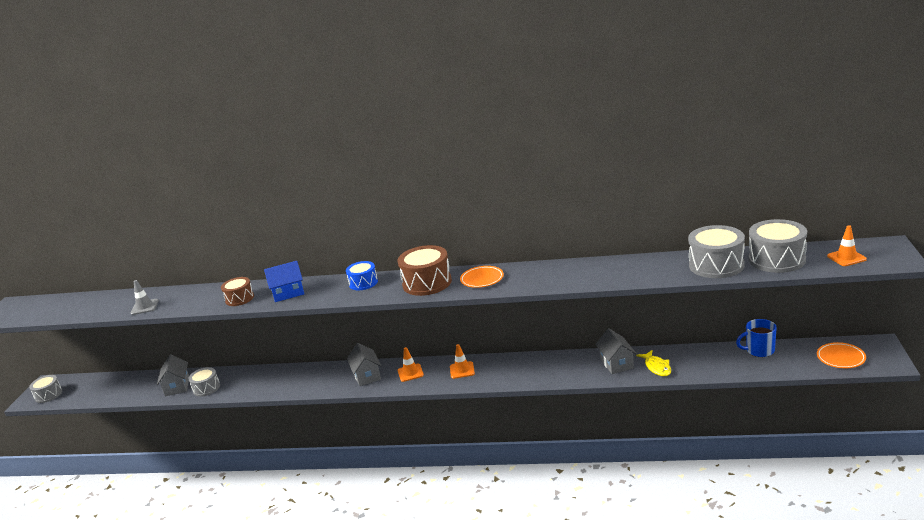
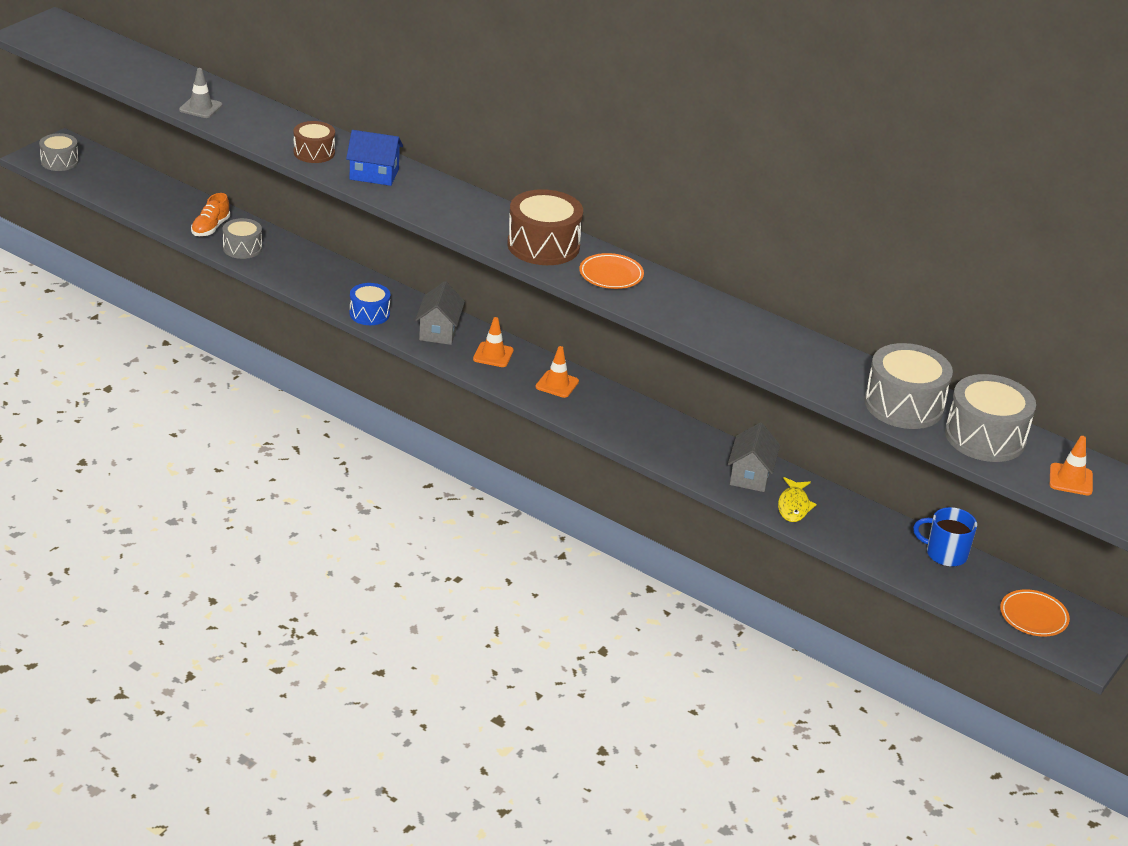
camera: 20 degrees right, 10 degrees up
grey house [157,354,189,397] -> orange shoe [191,193,230,236]
blue drum [346,261,378,290] -> blue drum moved to [350,283,390,325]

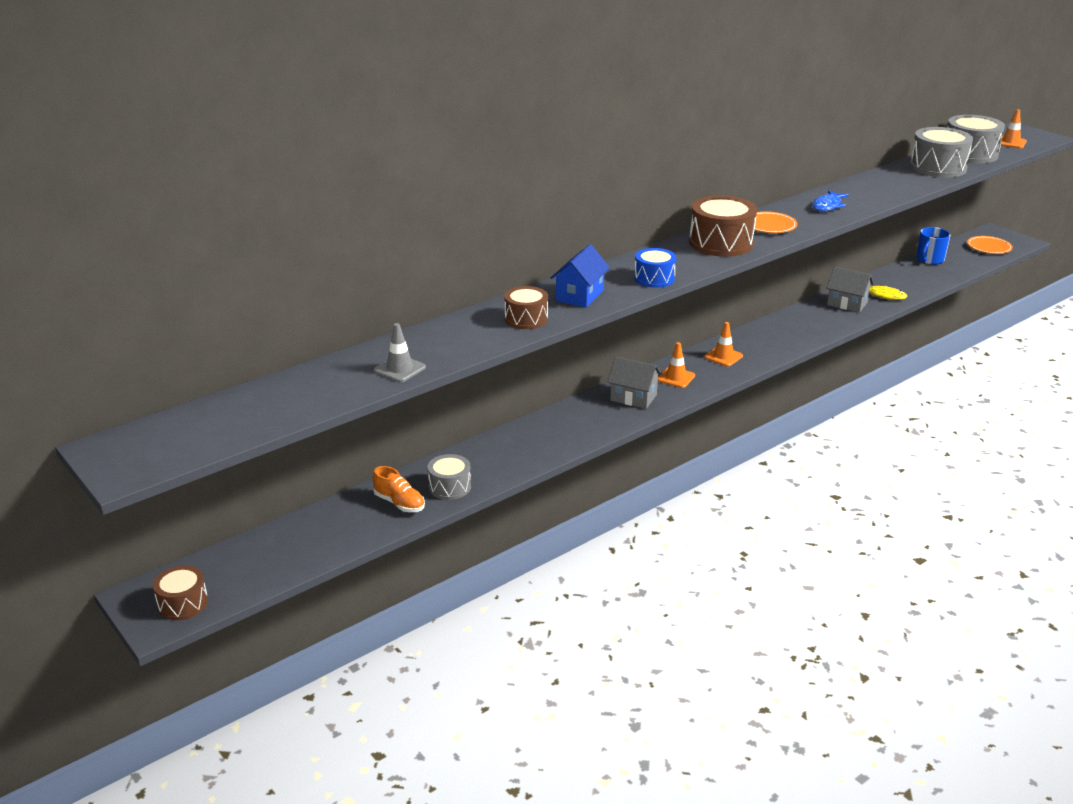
camera: 70 degrees left, 5 degrees down
grey drum [39,133,79,171] -> brown drum [153,565,208,620]
blue drum [350,283,390,325] -> blue drum moved to [634,248,676,288]
none -> blue fish [812,190,849,212]

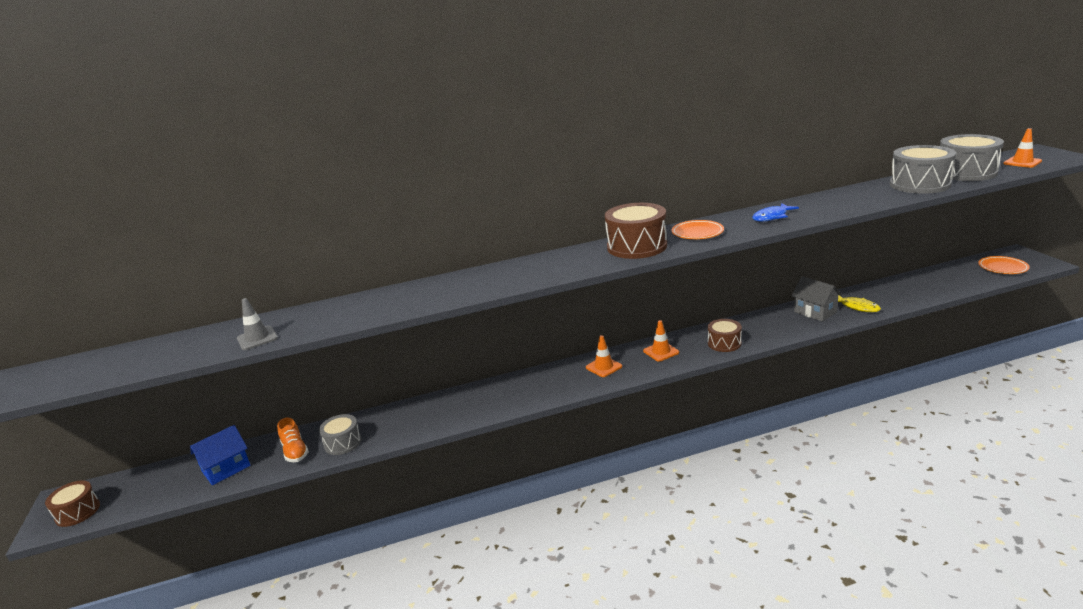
camera: 25 degrees right, 5 degrees down
brown drum [504,286,548,329] -> brown drum moved to [708,319,742,352]
blue house [551,244,610,308] -> blue house moved to [190,425,251,485]
grey house [608,356,662,409] -> none
blue drum [634,248,676,288] -> none
blue mug [916,227,951,265] -> none

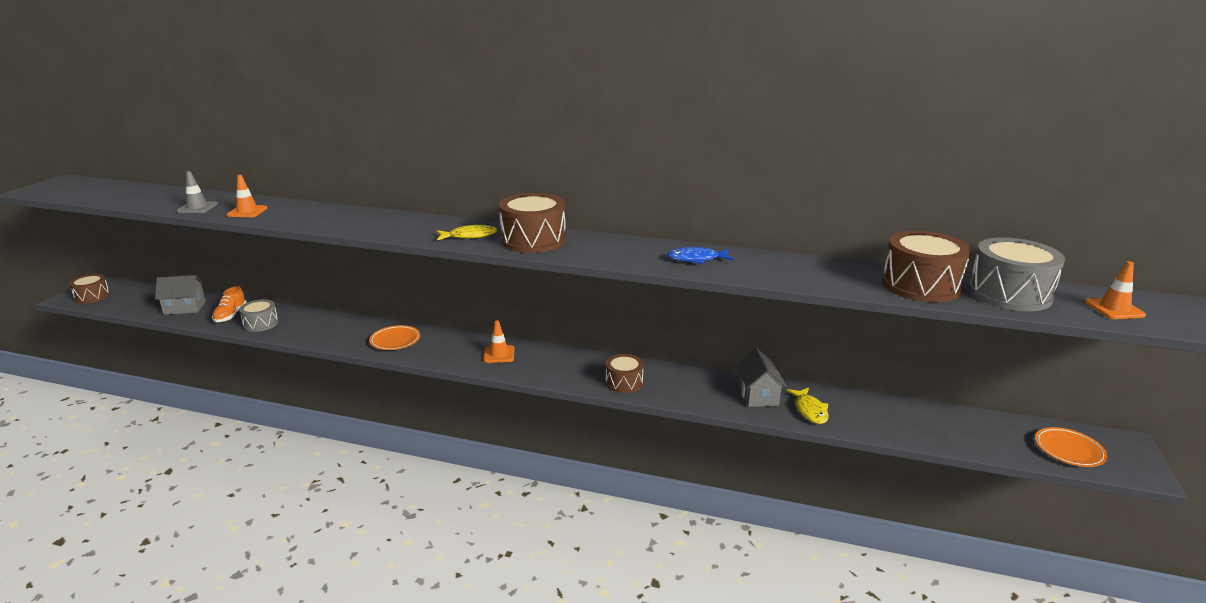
camera: 30 degrees right, 0 degrees up
blue house [190,425,251,485] -> grey house [155,275,206,315]
orange traffic cone [643,320,679,361] -> orange traffic cone moved to [227,175,268,217]
orange plate [672,220,724,239] -> orange plate moved to [369,325,421,350]
grey drum [890,145,956,194] -> brown drum [882,231,971,302]
none -> yellow fish [437,225,497,241]

